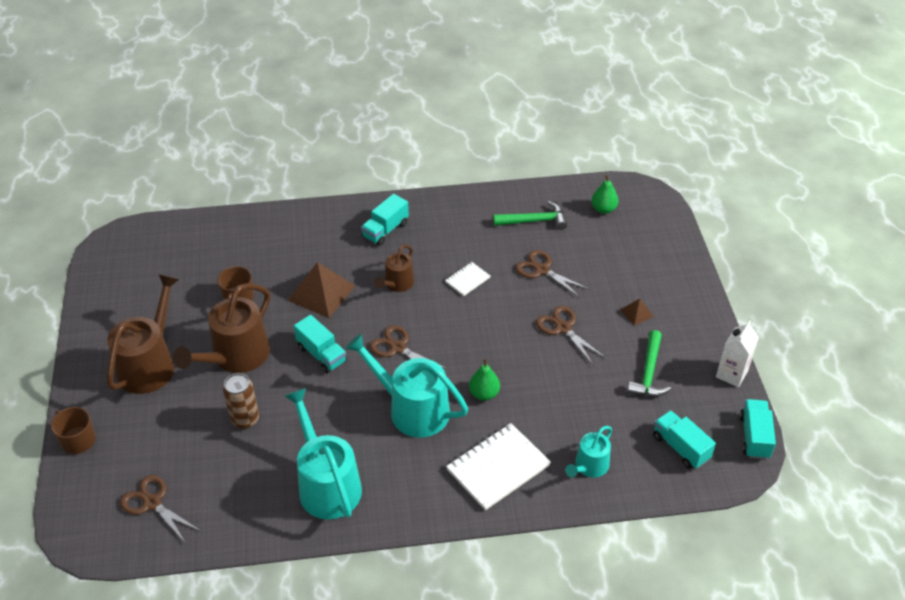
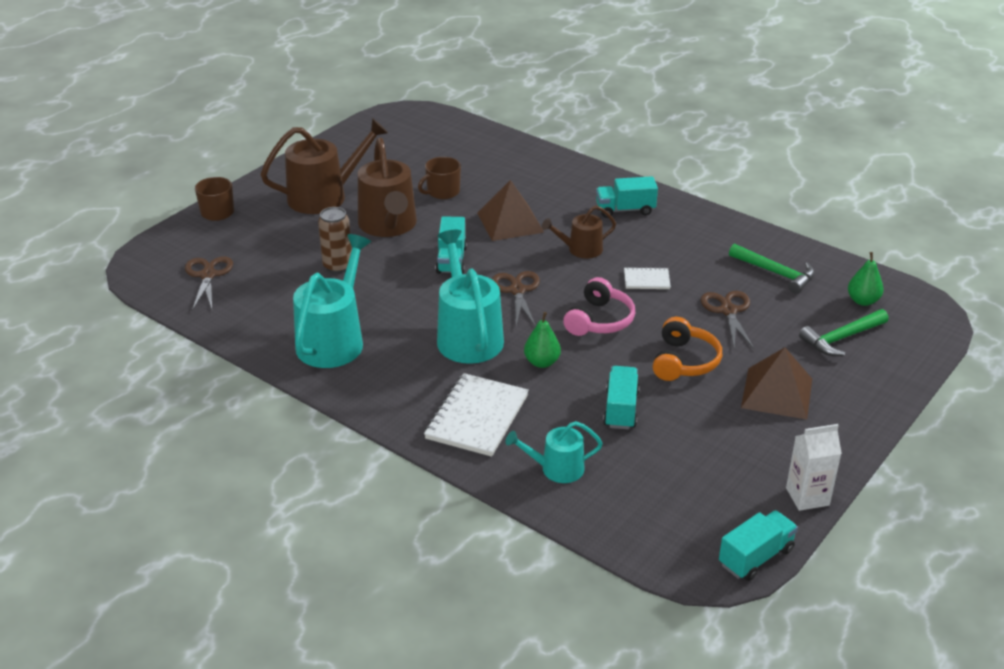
camera: 45 degrees right, 10 degrees down
brown watering can [173,283,270,373] -> brown watering can turned 90 degrees counterclockwise [358,138,417,237]
white notebook [446,423,551,510] -> white notebook turned 75 degrees counterclockwise [424,373,529,457]
brown scissors [536,306,606,365] -> orange headphones [653,317,722,381]
brown pyramid [621,298,654,326] -> brown pyramid [741,347,812,420], size x2.06
green hammer [627,330,671,397] -> green hammer moved to [799,309,889,356]
turquoise truck [653,410,716,469] -> turquoise truck moved to [603,366,639,430]
none -> pink headphones [563,277,635,336]

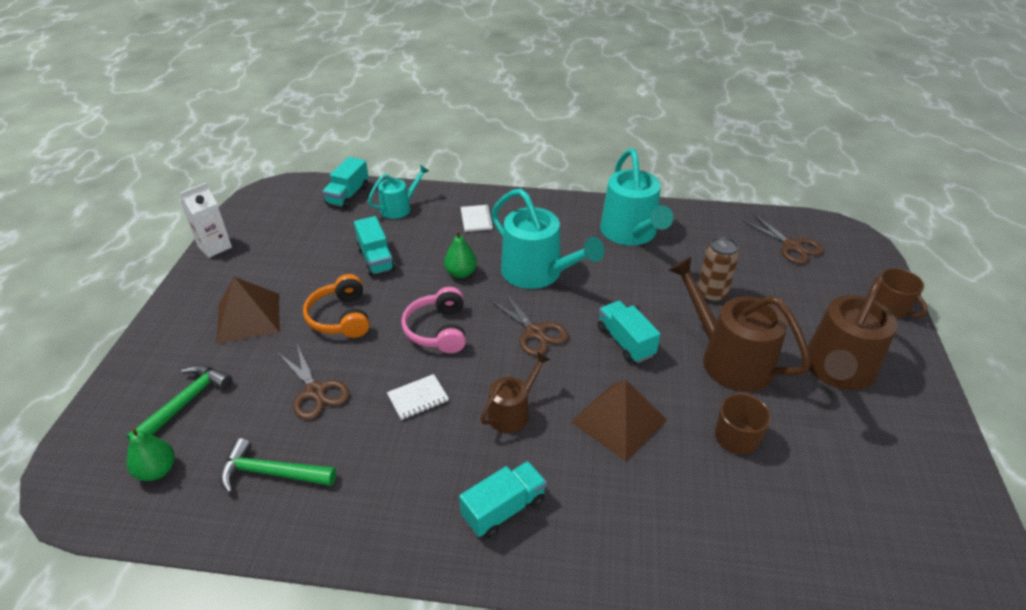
camera: 150 degrees right, 5 degrees up
white notebook [424,373,529,457] -> white notebook [461,205,494,232], size x0.51
turquoise truck [719,510,798,581] -> turquoise truck moved to [322,157,369,209]

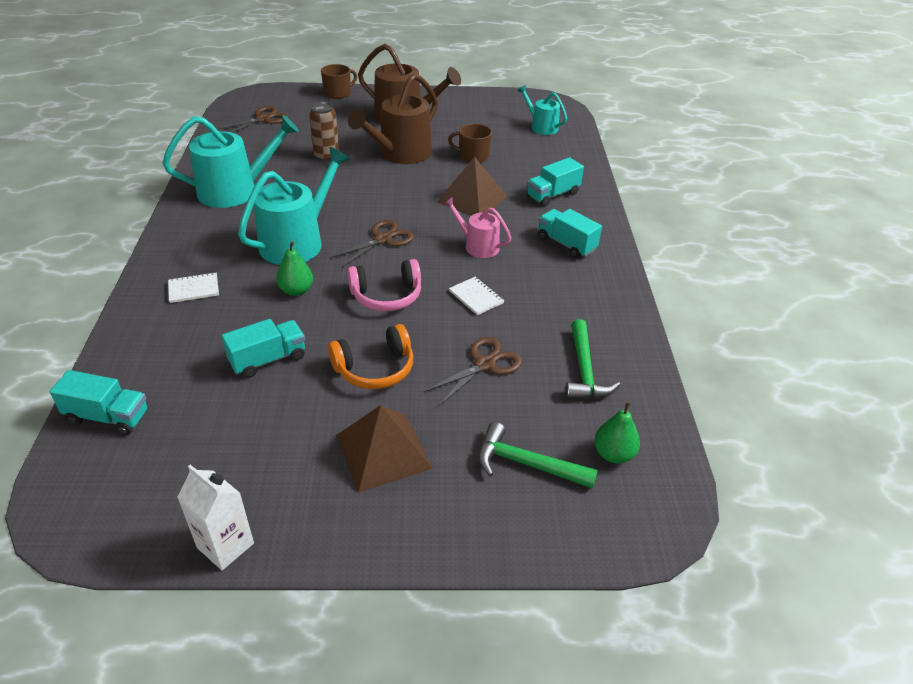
camera: 100 degrees left, 0 degrees up
turquoise watering can [368,164,430,219] -> turquoise watering can moved to [517,85,567,135]
brown watering can [481,352,550,433] -> pink watering can [443,197,511,258]
turquoise truck [598,301,661,363] -> turquoise truck moved to [527,157,584,207]

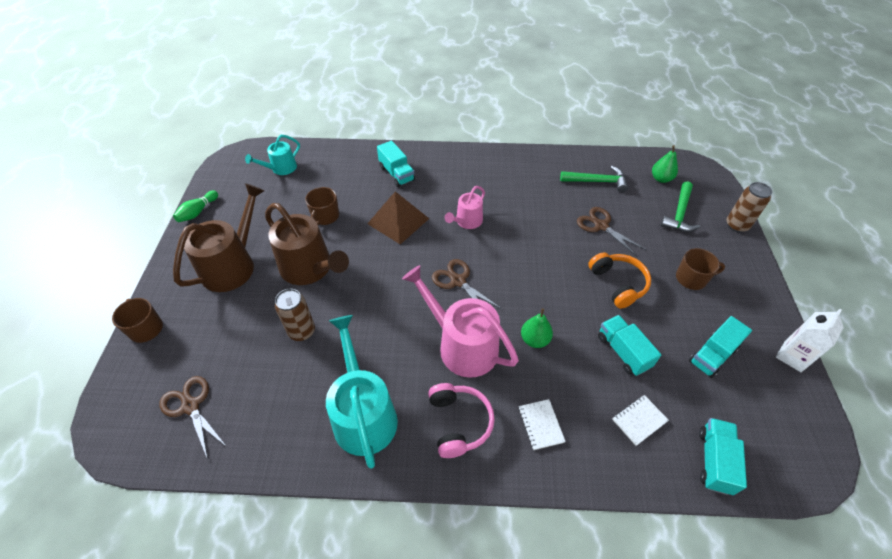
camera: 85 degrees left, 10 degrees up
turquoise watering can [238,147,350,265] -> pink watering can [402,265,519,378]
brown pyramid [336,405,433,493] -> brown mug [676,248,725,290]
pink headphones [347,259,421,311] -> pink headphones moved to [428,383,495,458]
white notebook [449,277,504,315] -> white notebook moved to [612,395,669,446]
turquoise truck [538,209,602,258] -> turquoise truck moved to [689,316,752,378]
none -> green bowling pin [173,191,218,222]
none -> brown can [726,182,772,233]

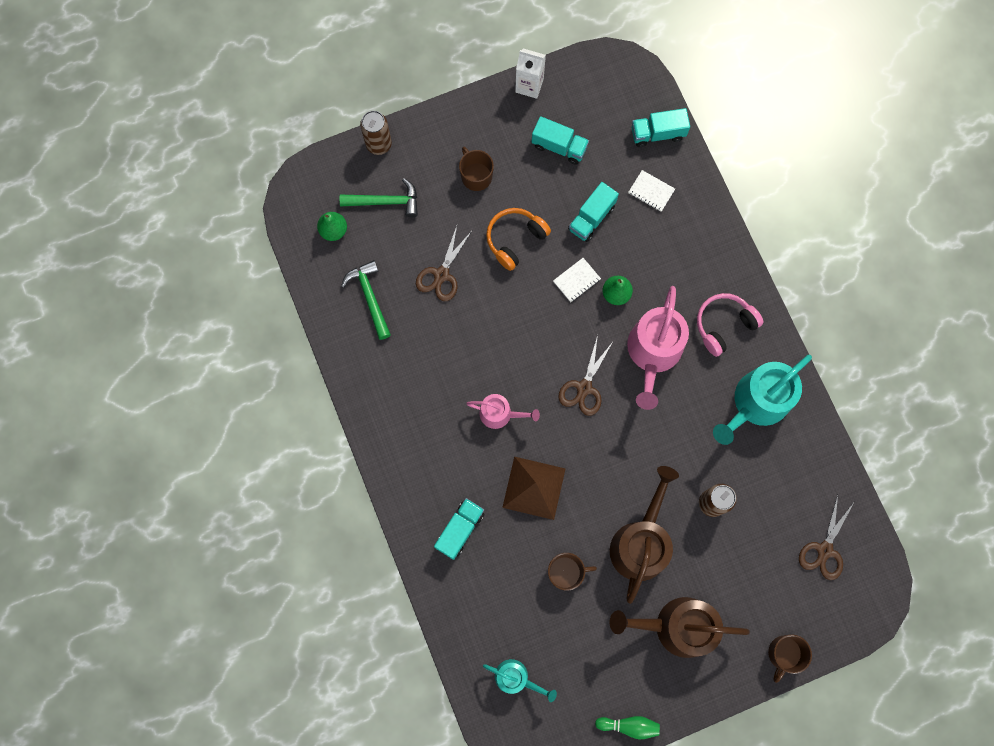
camera: 115 degrees left, 25 degrees up
white notebook [519,399,566,450] -> white notebook moved to [553,258,601,302]

